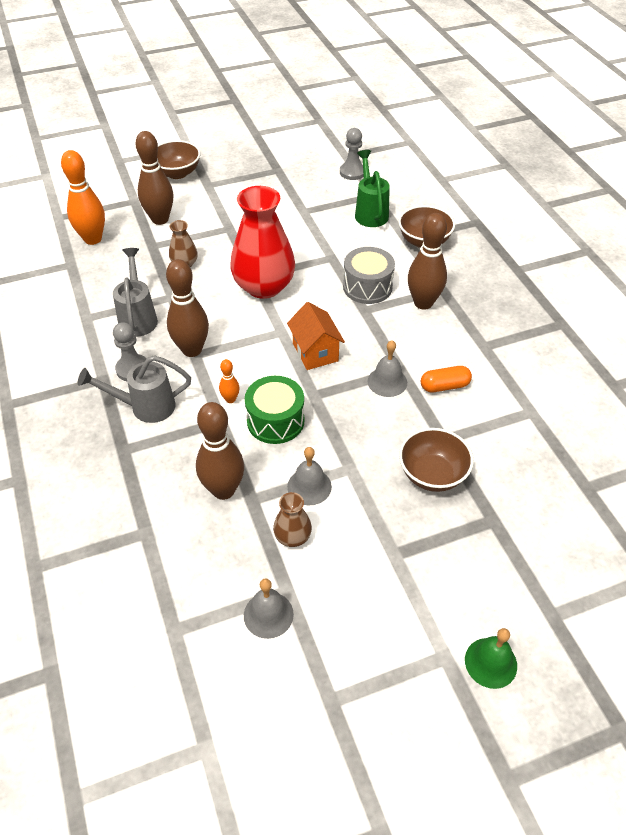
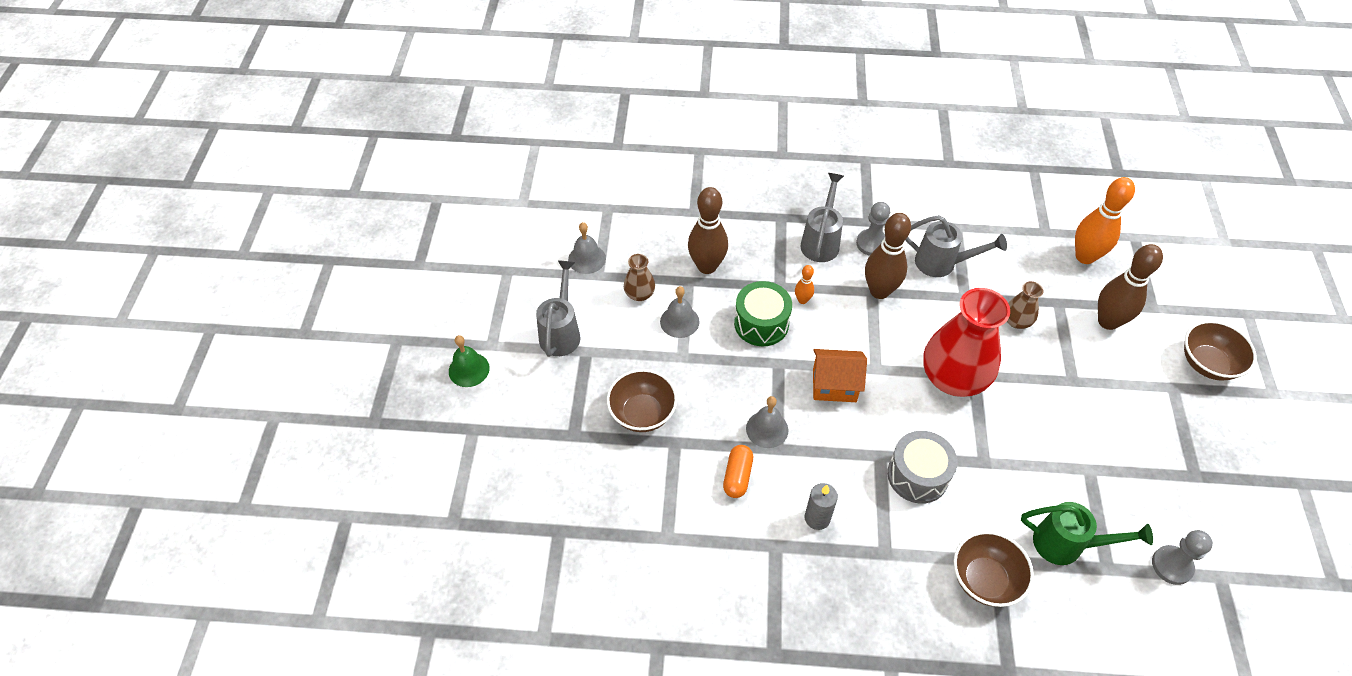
camera: 115 degrees right, 5 degrees up
brown bowling pin [408,213,447,310] -> none
none -> grey watering can [536,260,581,357]
none -> grey candle [805,483,838,530]

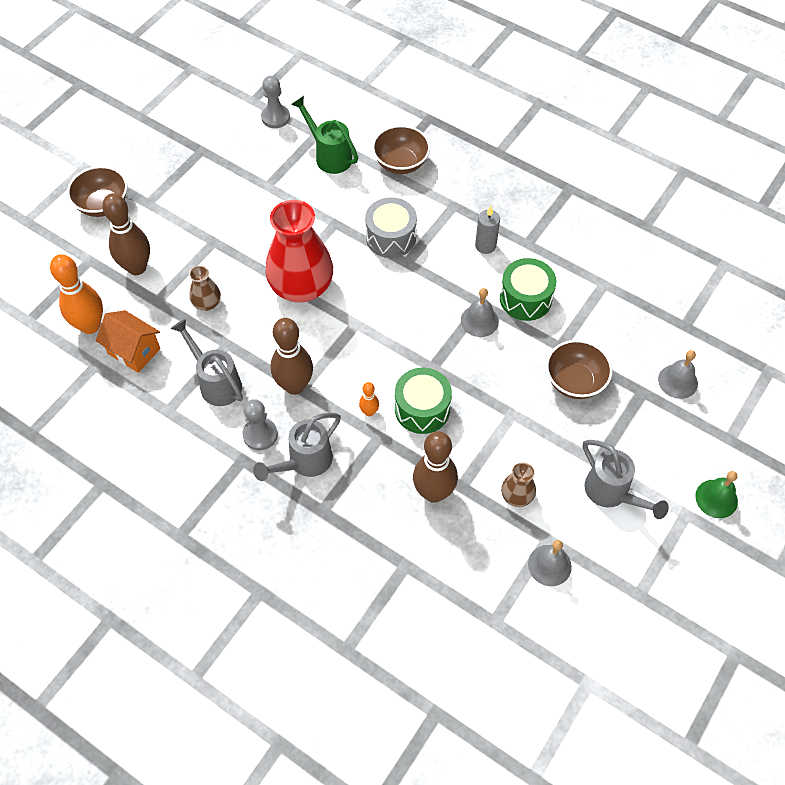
camera: 150 degrees left, 5 degrees up
grey watering can [536,260,581,357] -> grey watering can turned 75 degrees counterclockwise [583,440,669,519]
grey bell [660,286,700,338] -> grey bell moved to [658,350,698,399]
orange capsule [723,445,753,498] -> green drum [500,258,556,321]
orange house [813,349,867,402] -> orange house moved to [96,310,160,373]

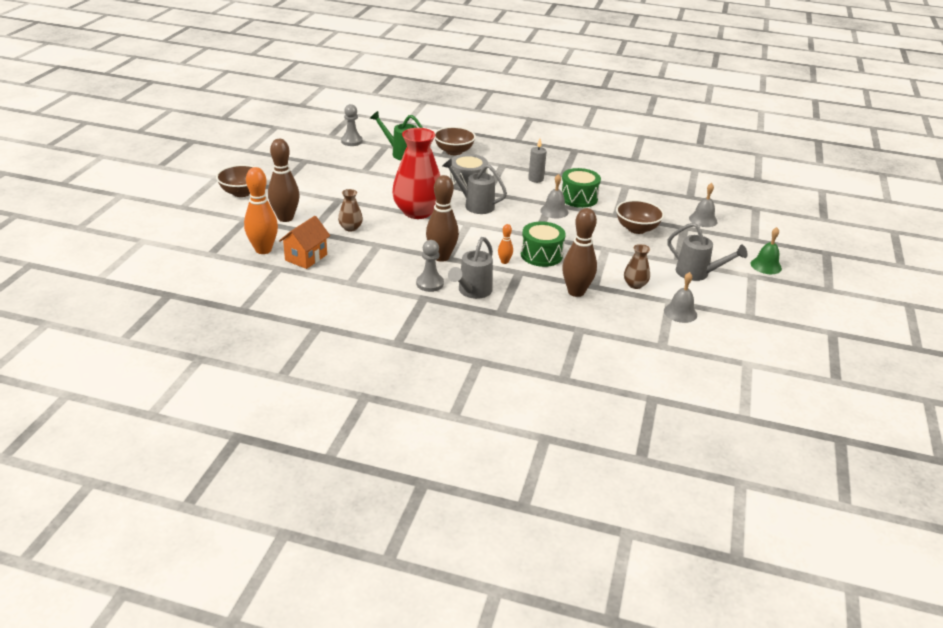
camera: 20 degrees left, 25 degrees down
orange house [96,310,160,373] -> orange house turned 75 degrees counterclockwise [279,216,330,269]
grey watering can [171,319,243,406] -> grey watering can moved to [442,158,507,214]

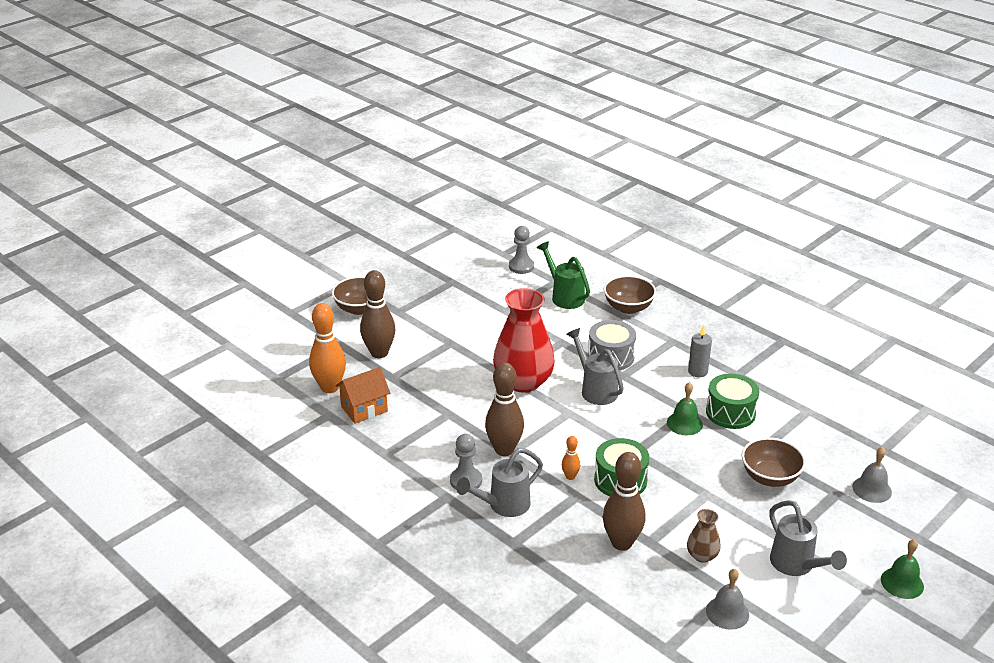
camera: 30 degrees right, 0 degrees up
brown vase [338,189,363,232] -> none
grey bell [540,174,568,218] -> green bell [667,382,703,435]

